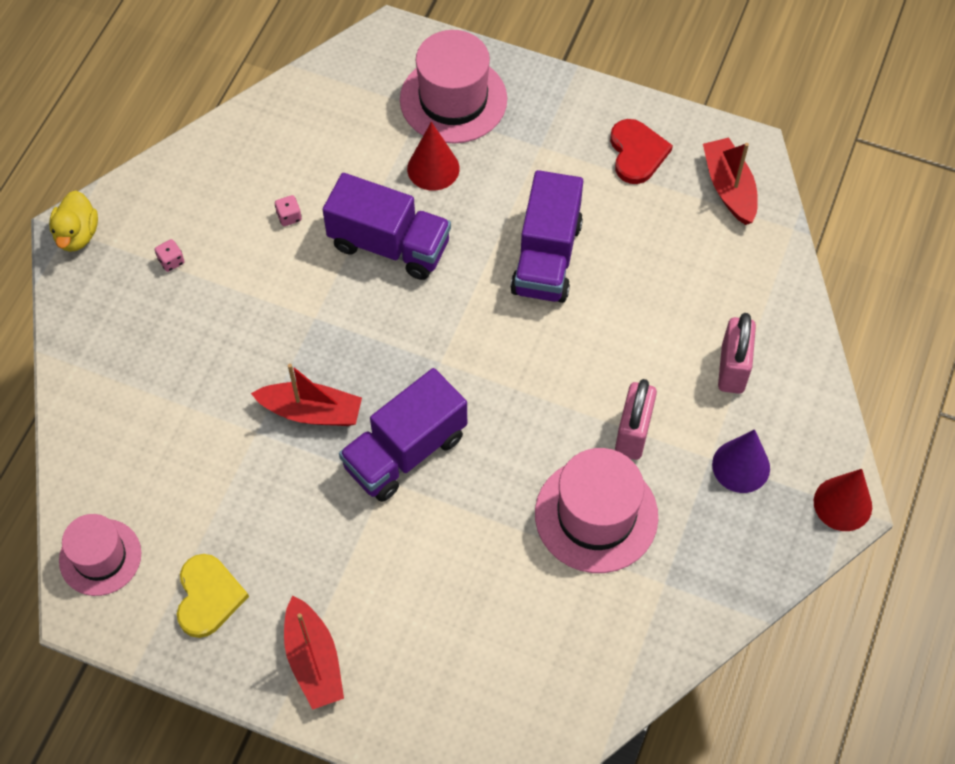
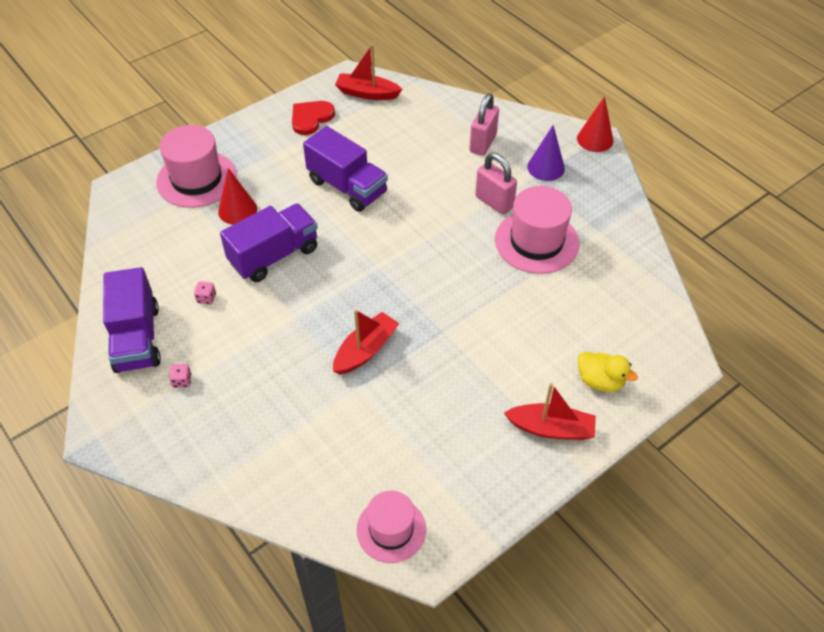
camera: 60 degrees left, 10 degrees down
yellow duck [49,190,98,252] -> yellow duck moved to [578,352,638,392]
yellow heart [177,554,249,638] -> none
purple truck [339,368,467,502] -> purple truck moved to [103,267,161,373]
red heart [610,119,673,184] -> red heart turned 75 degrees counterclockwise [292,101,335,135]
pink padlock [718,313,756,394] -> pink padlock turned 75 degrees clockwise [469,93,499,156]

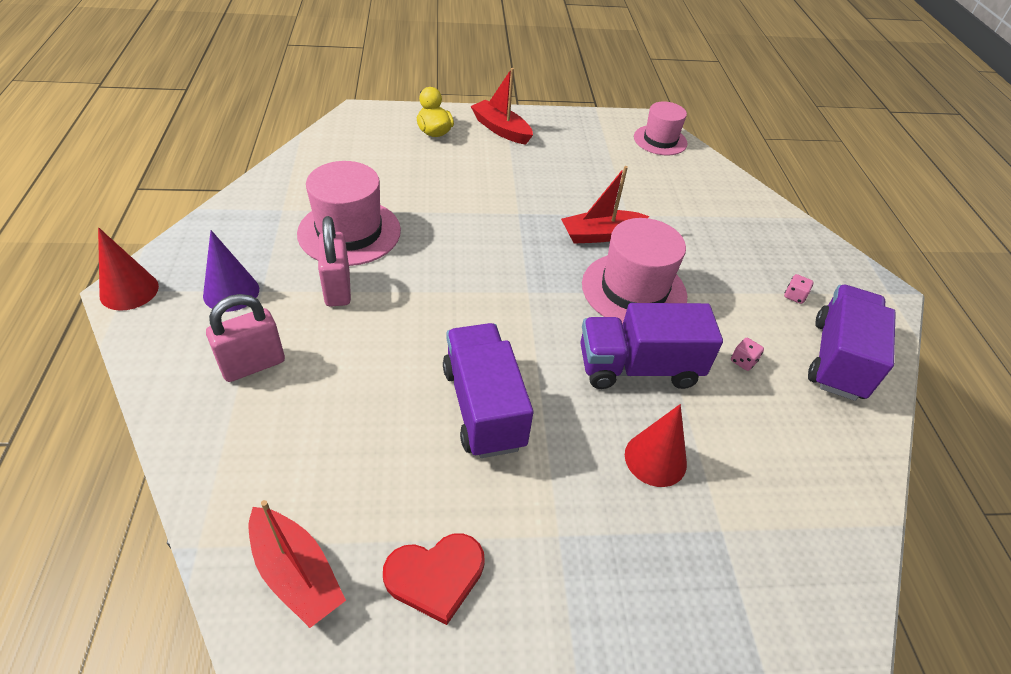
camera: 150 degrees left, 5 degrees down
pink hat [156,125,237,208] -> pink hat moved to [582,218,687,325]

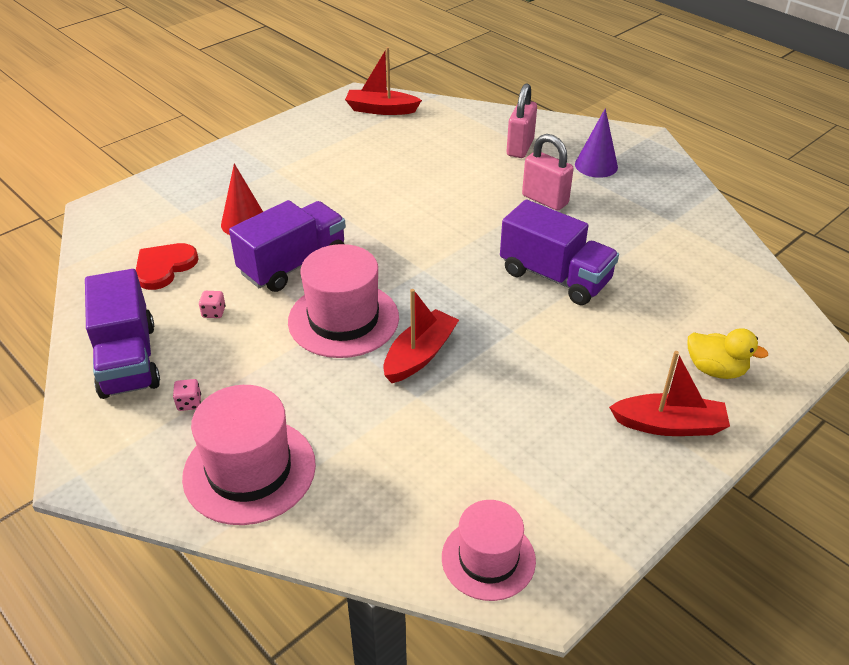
camera: 145 degrees right, 5 degrees down
red cone [98,227,159,311] -> none
pink hat [297,161,401,266] -> pink hat moved to [182,385,316,525]
red heart [383,533,485,625] -> red heart moved to [136,243,199,290]
purple truck [443,323,533,458] -> purple truck moved to [500,200,619,305]

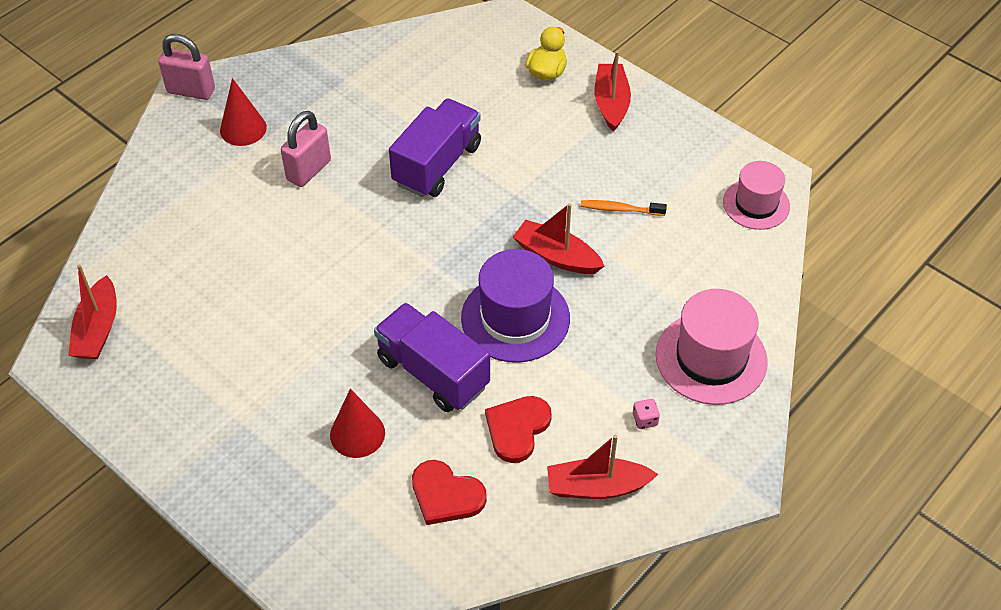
camera: 95 degrees left, 10 degrees up
purple truck [85,269,160,399] -> red boat [547,435,658,499]
pink dice [199,291,226,318] -> red heart [485,396,552,463]
pink hat [288,244,399,358] -> purple hat [461,249,570,363]
pink padlock [507,83,537,158] -> pink padlock moved to [158,34,215,100]
purple cone [575,108,618,178] -> red cone [220,78,267,146]
none -> orange toothbrush [581,200,667,216]

